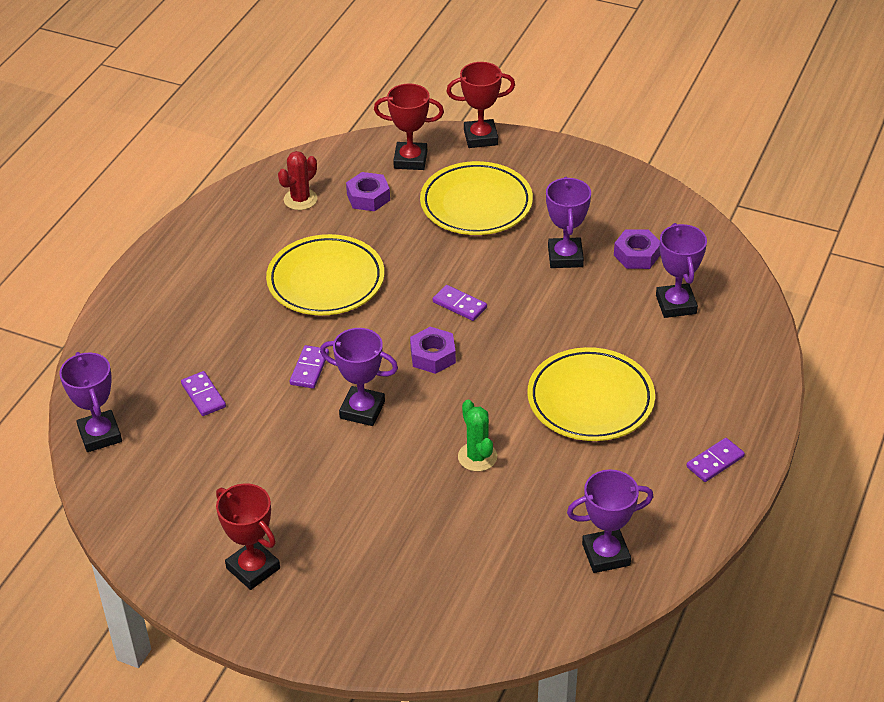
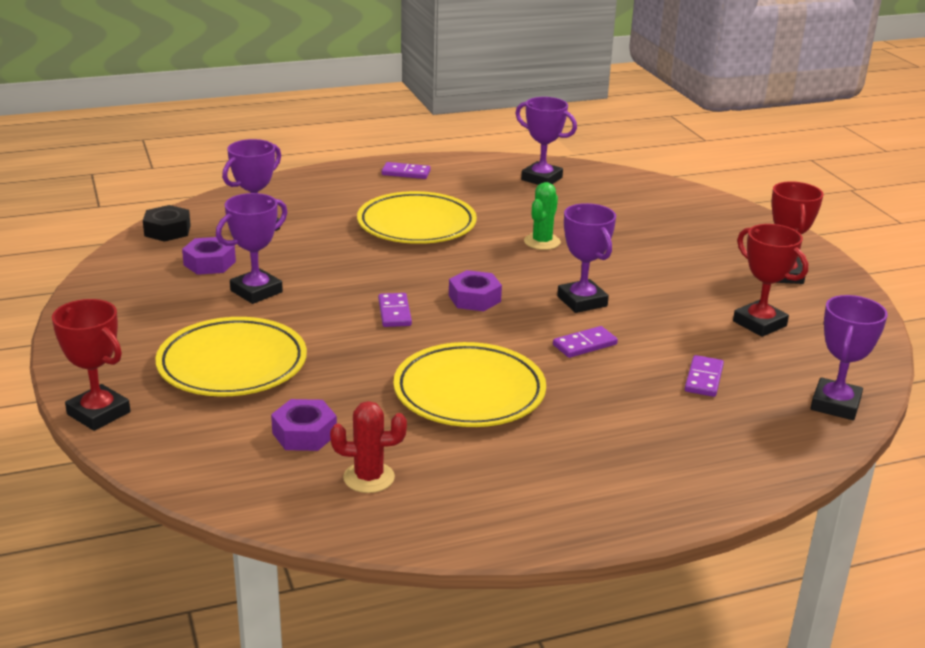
camera: 135 degrees left, 15 degrees down
red trophy [374,84,444,170] -> red trophy moved to [733,224,808,337]
none -> black nut [143,205,191,242]

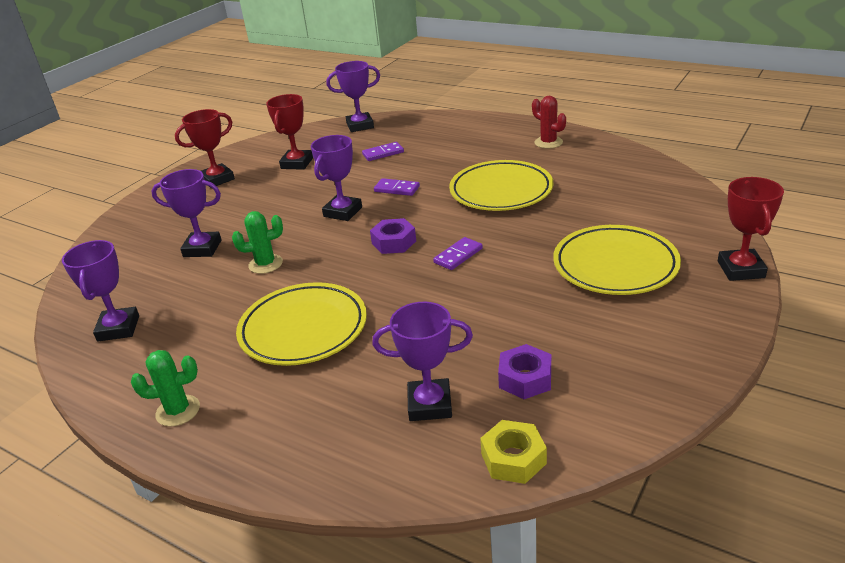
camera: 125 degrees left, 5 degrees up
black nut [143,205,191,242] -> yellow nut [480,420,547,484]
purple trophy [216,193,288,304] -> purple trophy moved to [151,169,221,257]
purple nut [271,399,337,451] -> none
red cactus [330,401,407,493] -> red cactus moved to [532,96,566,149]
purple domino [382,162,431,179] -> green cactus [131,350,200,427]

